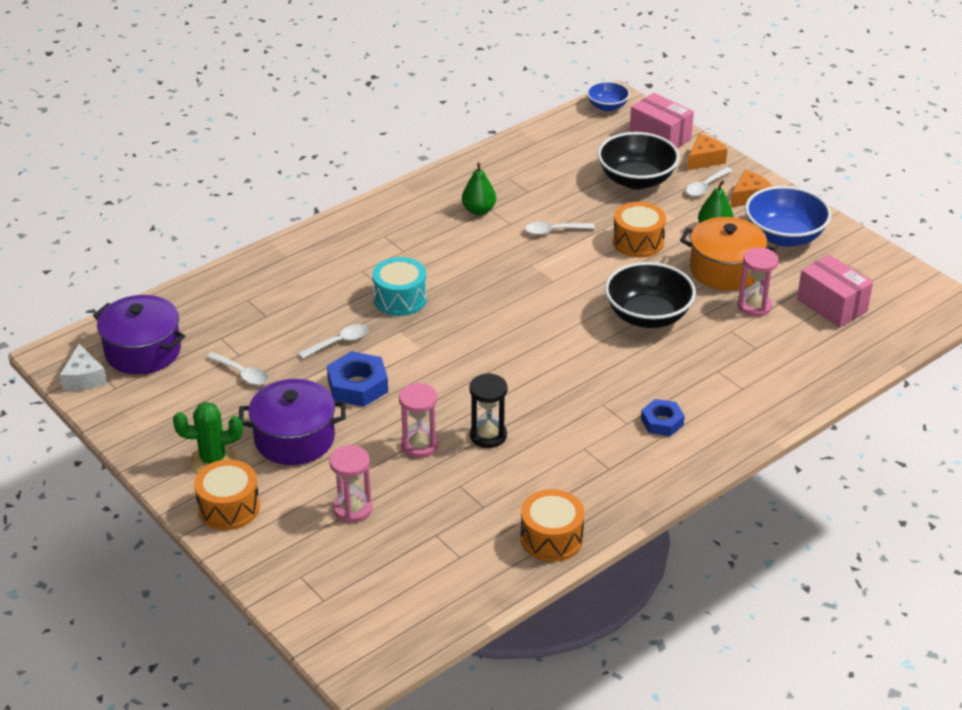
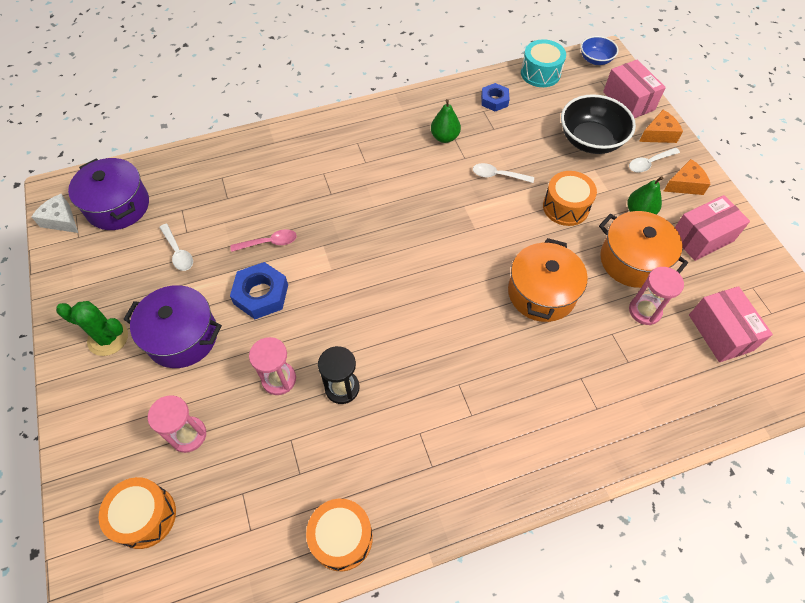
camera: 20 degrees right, 20 degrees up
white cheese [60,344,107,391] -> white cheese turned 120 degrees clockwise [31,194,78,233]
orange drum [194,459,260,530] -> orange drum moved to [99,477,176,549]
white spoon [298,324,369,359] -> pink spoon [230,229,297,252]
turquoise drum [372,257,427,316] -> turquoise drum moved to [521,39,566,87]
black bowl [605,262,696,328] -> orange pot [508,238,588,322]
blue nut [641,399,685,436] -> blue nut moved to [481,83,510,111]
blue bowl [745,186,831,247] -> pink box [675,195,750,261]

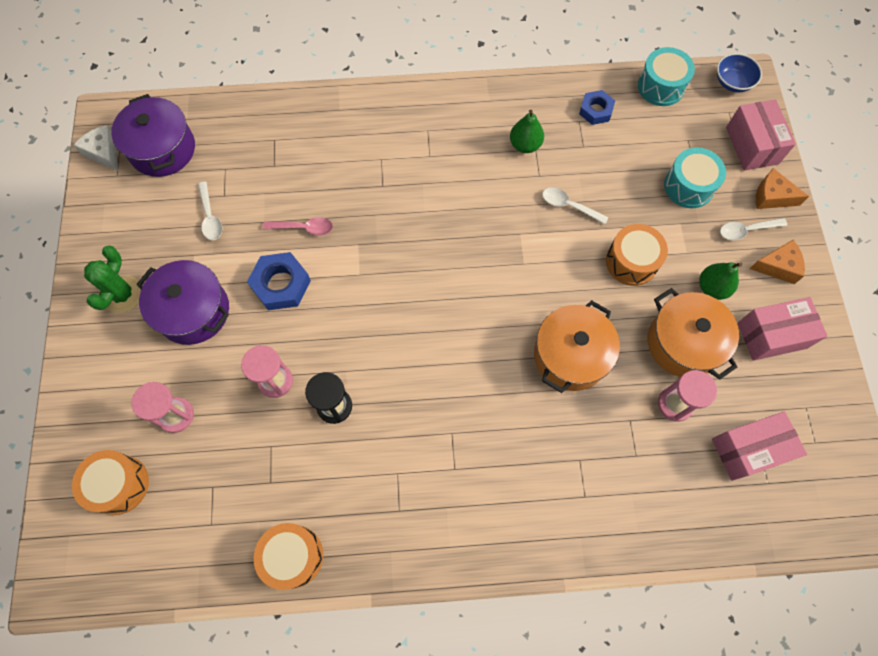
camera: 15 degrees right, 10 degrees up
green cactus [56,301,128,356] -> green cactus turned 75 degrees clockwise [84,246,141,313]
black bowl [561,94,636,154] -> turquoise drum [664,147,726,208]
orange cheese [639,110,683,143] -> orange cheese turned 150 degrees counterclockwise [756,168,809,209]
pink box [689,286,773,362] -> pink box turned 75 degrees clockwise [712,411,807,481]

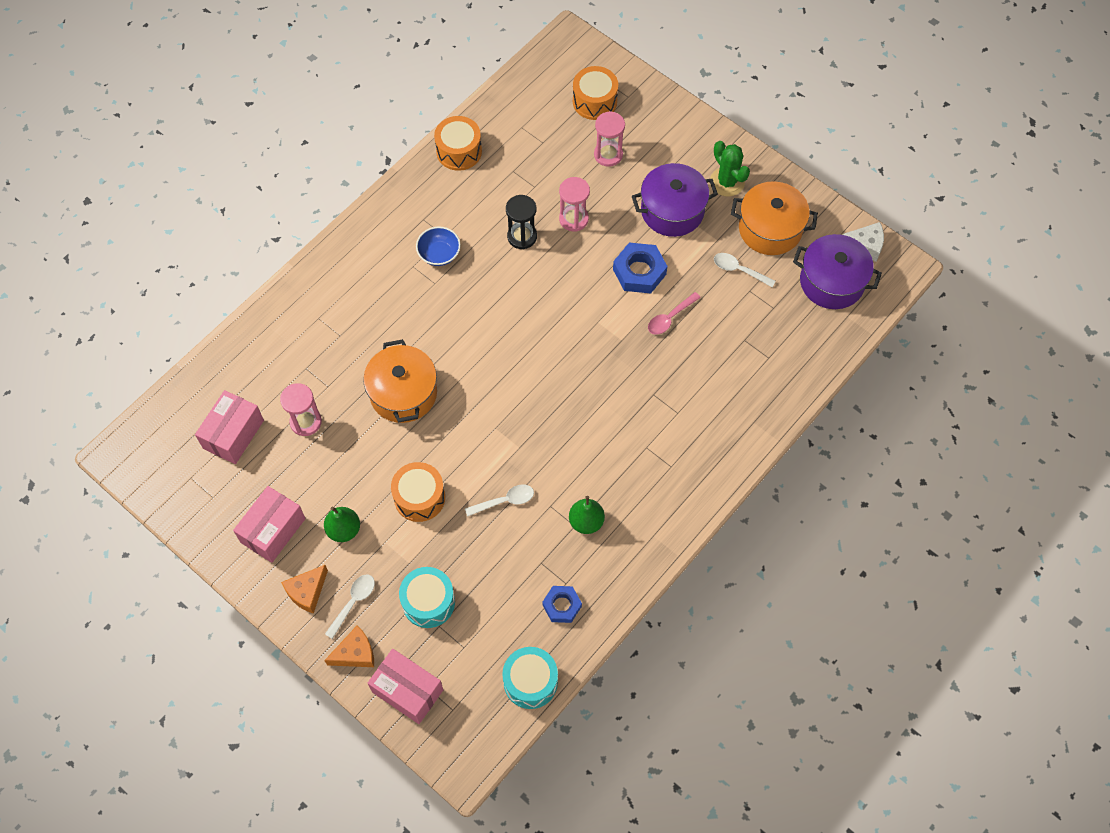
camera: 135 degrees right, 5 degrees down
orange pot [648,288,739,379] -> orange pot moved to [731,181,818,255]
blue bowl [717,53,762,92] -> blue bowl moved to [416,227,461,266]

